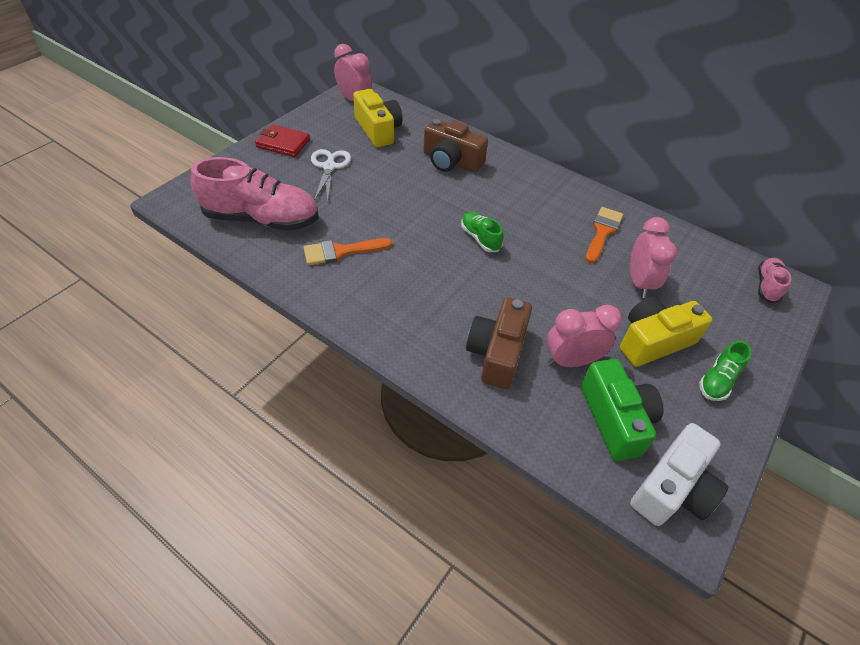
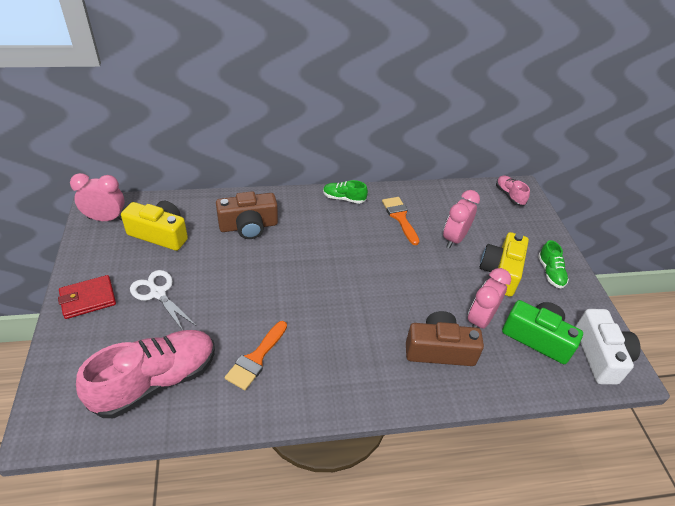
camera: 45 degrees left, 5 degrees down
green shoe [461,211,503,252] -> green shoe moved to [323,180,368,204]
brown camera [466,297,532,389] -> brown camera turned 120 degrees clockwise [406,311,484,366]
pink clock [630,217,677,298] -> pink clock turned 105 degrees counterclockwise [443,190,480,249]

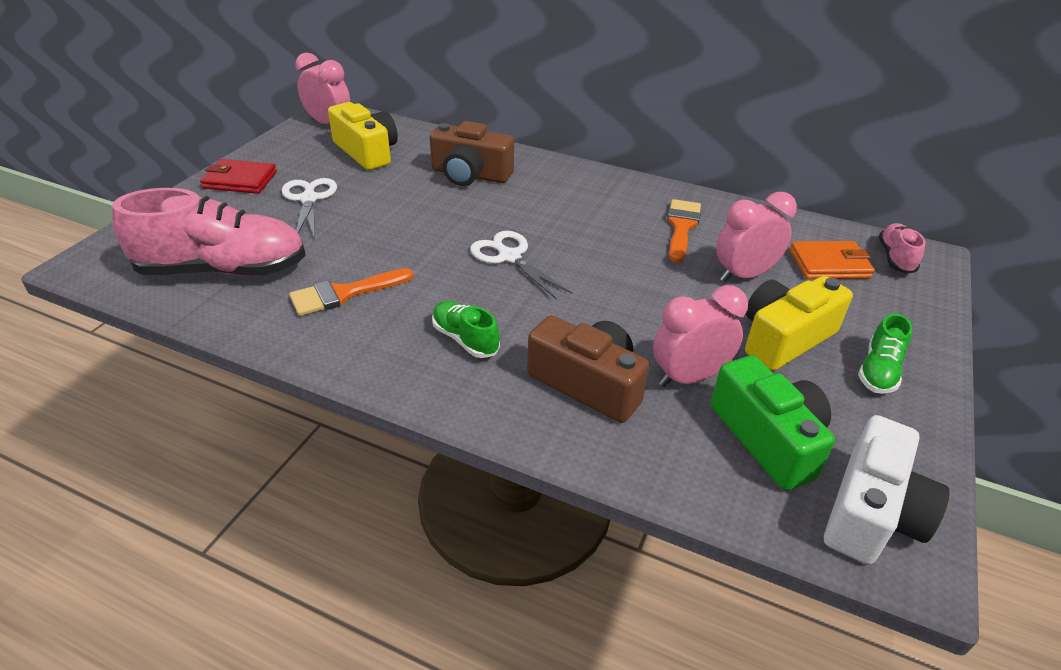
camera: 35 degrees right, 5 degrees down
green shoe [323,180,368,204] -> green shoe moved to [432,301,500,358]
none -> white scissors [470,231,572,300]
none -> orange wallet [790,241,875,279]

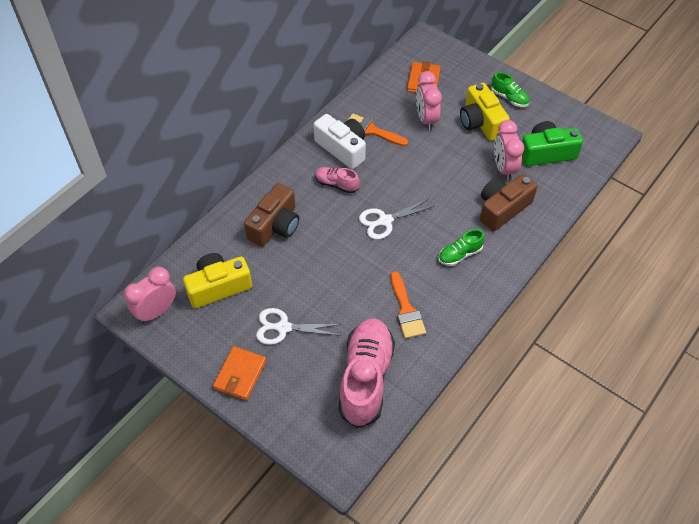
camera: 75 degrees left, 15 degrees up
red wallet [200,159,277,194] -> orange wallet [213,346,266,401]
white camera [824,415,950,565] -> white camera moved to [313,114,366,169]
pink shoe [878,223,926,274] -> pink shoe moved to [315,167,360,193]

